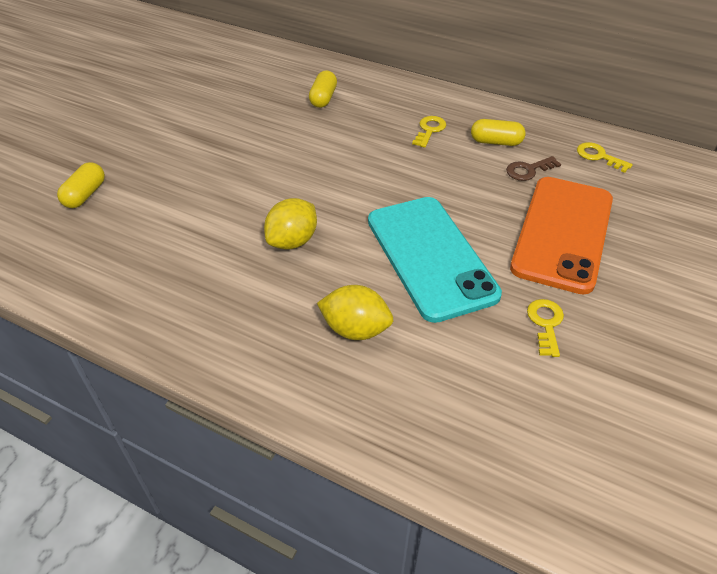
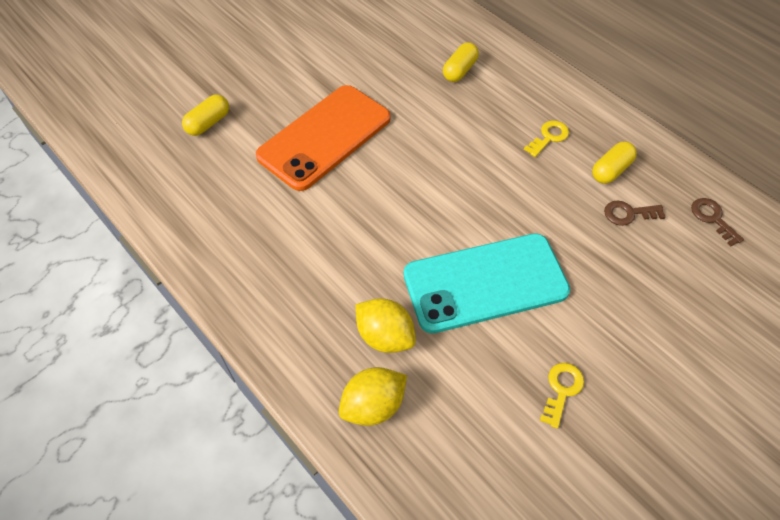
camera: 20 degrees right, 10 degrees up
yellow lemon [264,198,317,250] -> yellow lemon moved to [339,367,407,426]
turquoise phone [368,197,502,323] -> turquoise phone turned 75 degrees clockwise [404,233,570,333]
yellow capsule [471,119,525,146] -> yellow capsule turned 75 degrees counterclockwise [592,141,637,184]
orange phone [510,177,613,295] -> orange phone moved to [256,85,391,191]
yellow key [577,142,633,173] -> brown key [691,198,744,246]

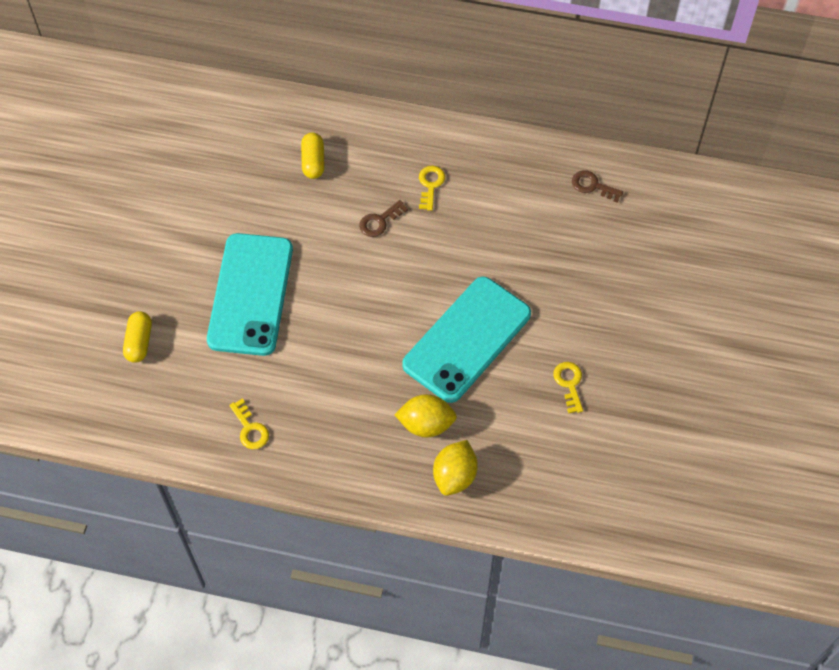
camera: 35 degrees left, 5 degrees up
orange phone [256,85,391,191] -> turquoise phone [207,233,293,356]
yellow capsule [592,141,637,184] -> none
brown key [604,201,666,226] -> brown key moved to [359,200,408,237]
none -> yellow key [229,398,269,449]

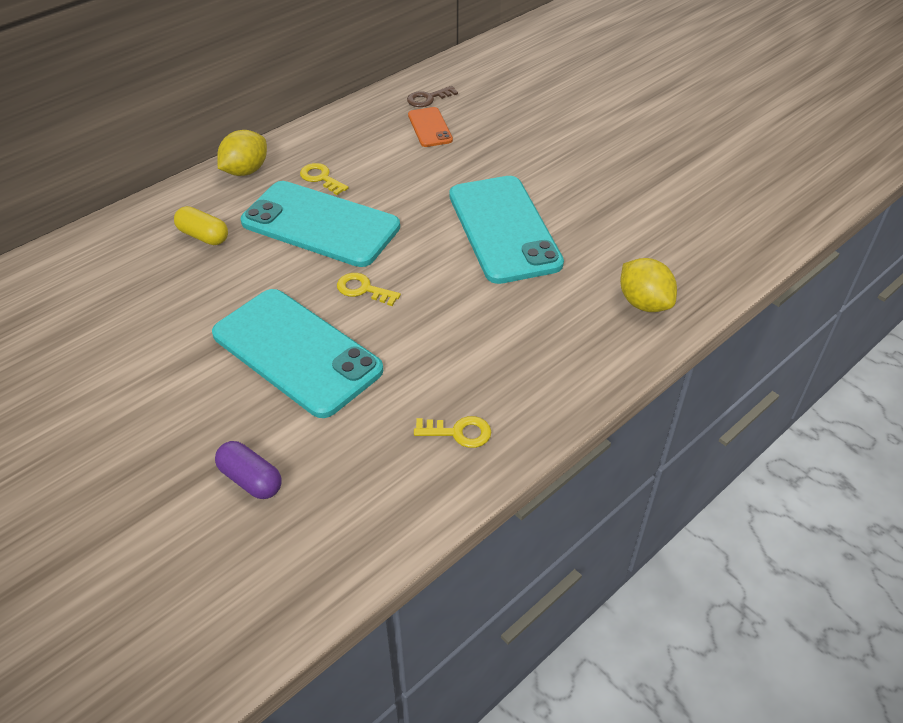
camera: 55 degrees left, 15 degrees down
yellow capsule [123,311,152,363] -> purple capsule [215,441,281,499]
brown key [359,200,408,237] -> turquoise phone [241,181,400,267]
yellow lemon [394,394,457,438] -> yellow lemon moved to [217,130,267,176]
yellow key [553,362,583,414] -> yellow key moved to [337,273,401,306]
none -> orange phone [408,107,453,147]

